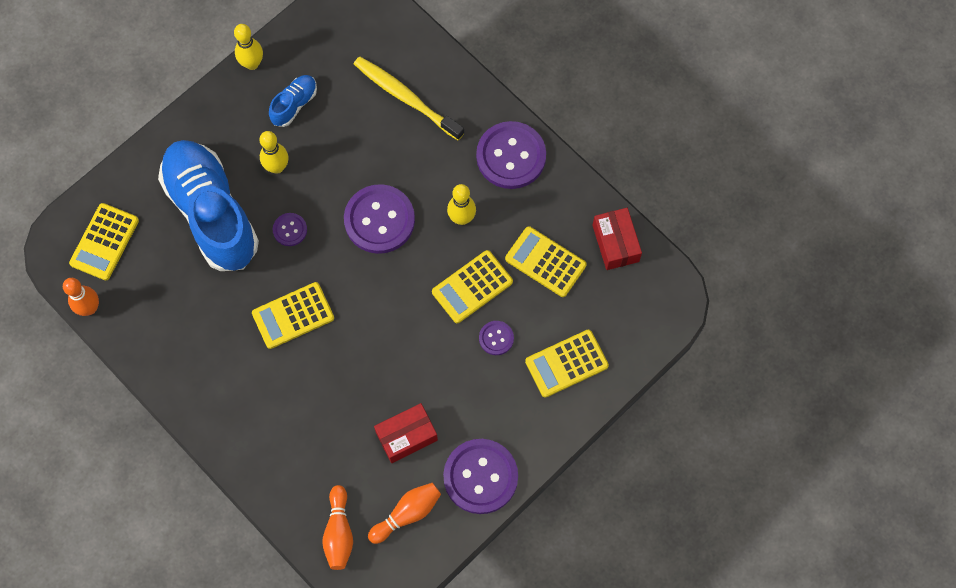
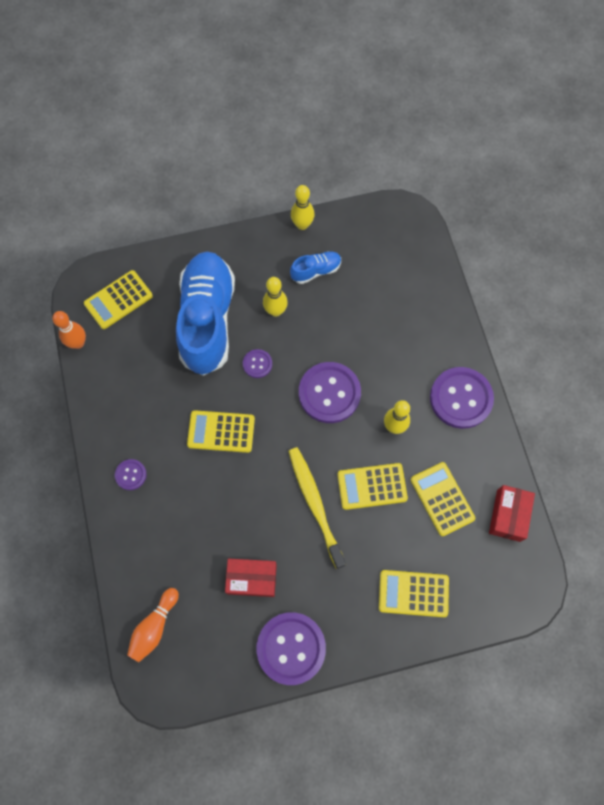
camera: 30 degrees right, 0 degrees up
yellow toothbrush [354,56,464,140] -> yellow toothbrush moved to [288,447,346,569]
orange bowling pin [368,483,441,544] -> none
purple button [479,321,514,355] -> purple button moved to [115,459,147,490]

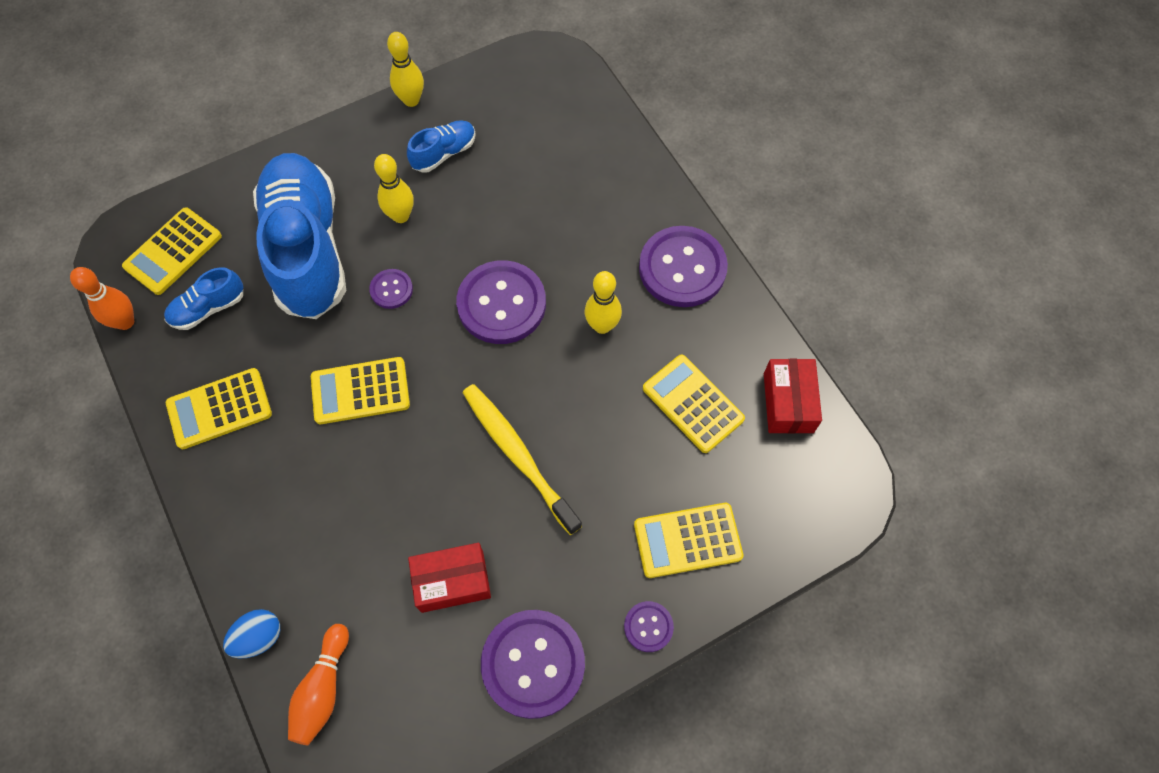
camera: 15 degrees left, 5 degrees down
purple button [115,459,147,490] -> purple button moved to [624,601,674,652]
yellow calculator [337,463,408,510] -> yellow calculator moved to [166,368,272,449]
none -> blue shoe [164,267,243,330]
none -> blue egg [223,609,280,659]

